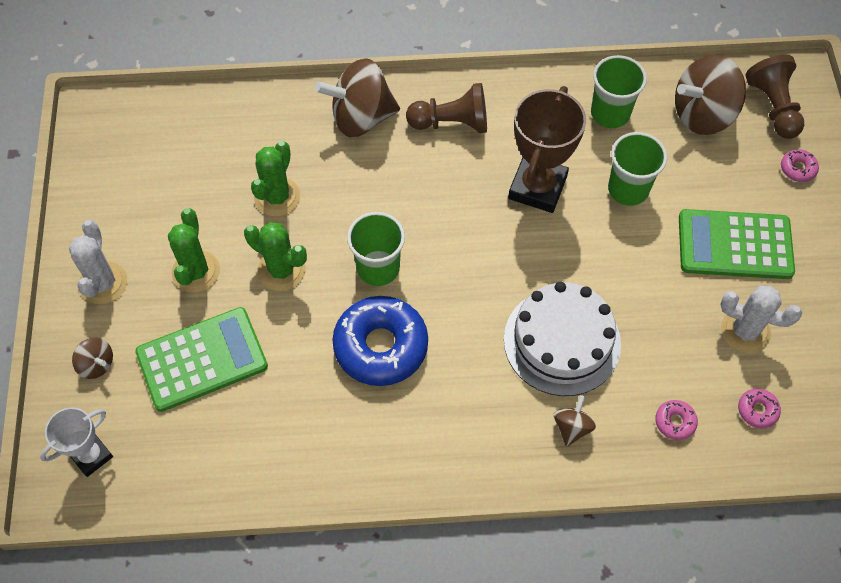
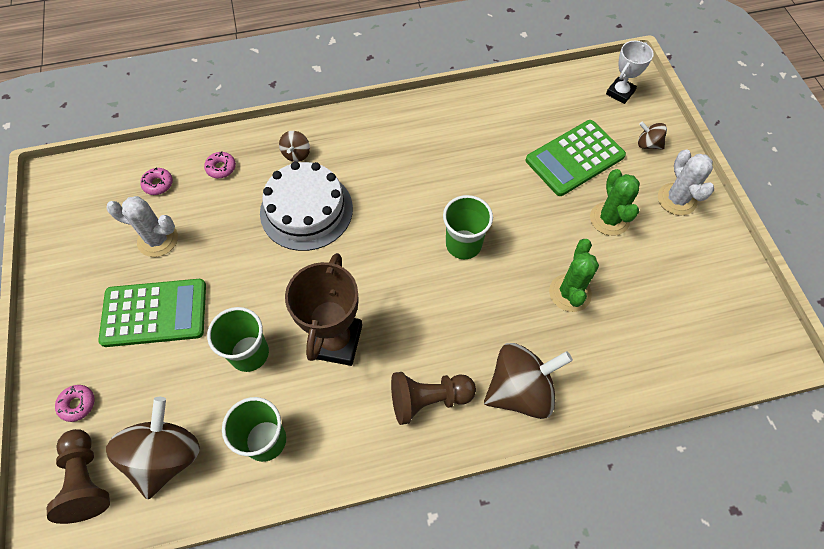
camera: 170 degrees right, 0 degrees up
green cactus [244,222,307,291] -> none
blue donut [332,296,428,386] -> none
brown spinning top [675,55,746,135] -> brown spinning top turned 45 degrees counterclockwise [106,397,200,499]

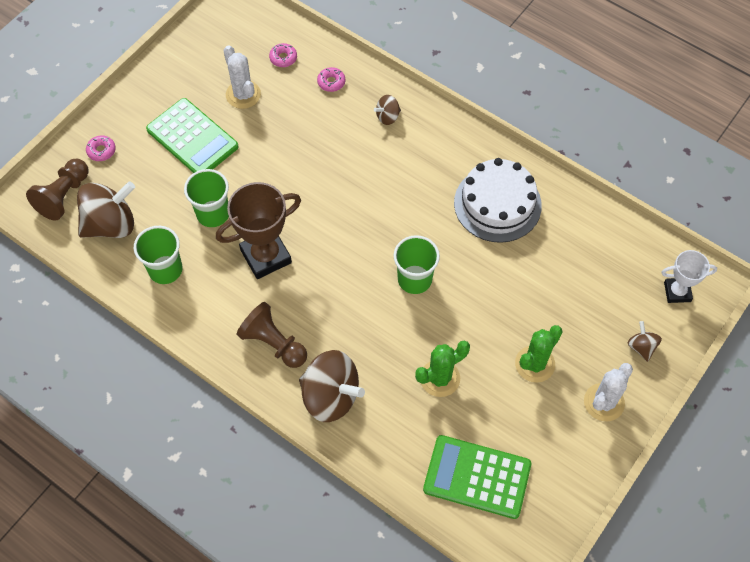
camera: 50 degrees right, 0 degrees up
white cake [260,162,353,251] -> white cake moved to [454,158,542,243]
green calculator [526,120,626,196] -> green calculator moved to [423,435,531,519]

